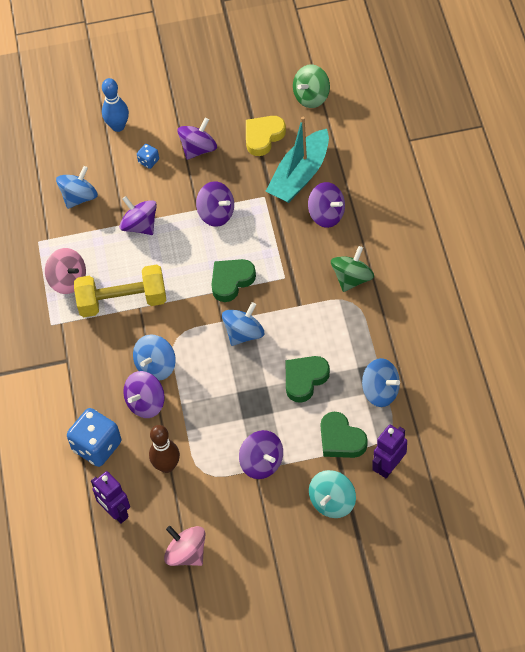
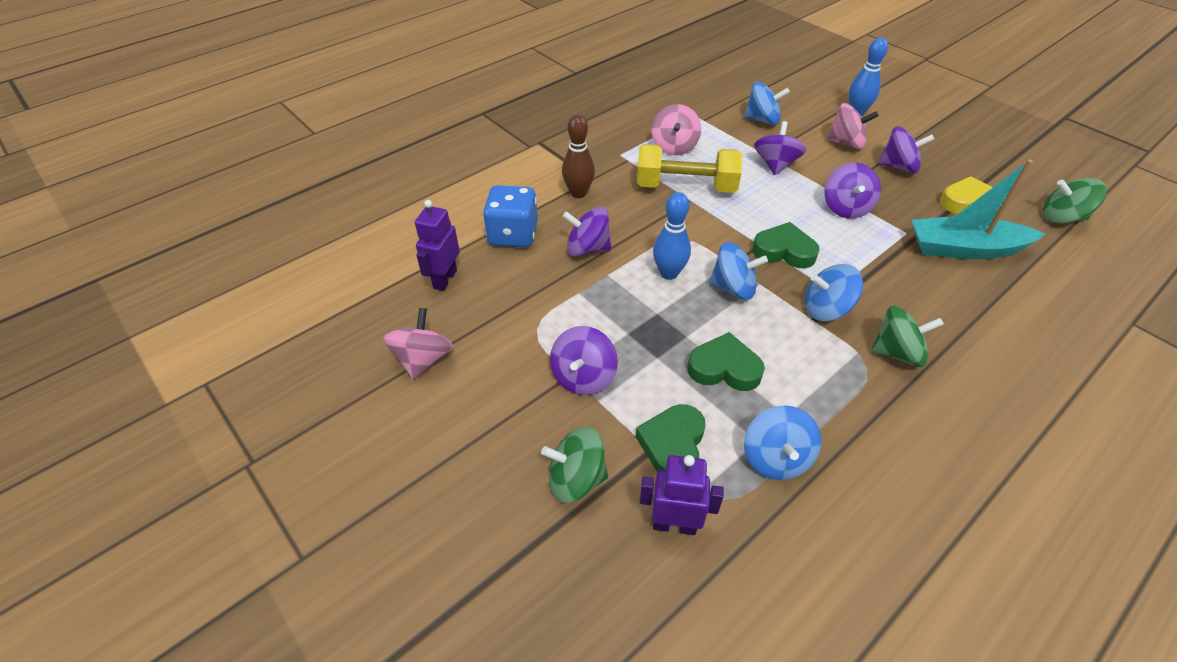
camera: 55 degrees right, 10 degrees down
yellow dumbbell [74,264,167,317] -> yellow dumbbell turned 45 degrees counterclockwise [637,144,743,193]
blue spinning top [133,334,176,381] -> blue spinning top moved to [805,264,863,321]
blue dice [137,144,159,169] -> pink spinning top [827,103,878,149]
brown bowling pin [149,425,180,473] -> brown bowling pin moved to [562,114,595,198]
purple spinning top [308,182,345,228] -> none
turquoise spinning top [309,470,356,518] -> green spinning top [541,426,608,503]
none -> blue bowling pin [653,192,691,280]

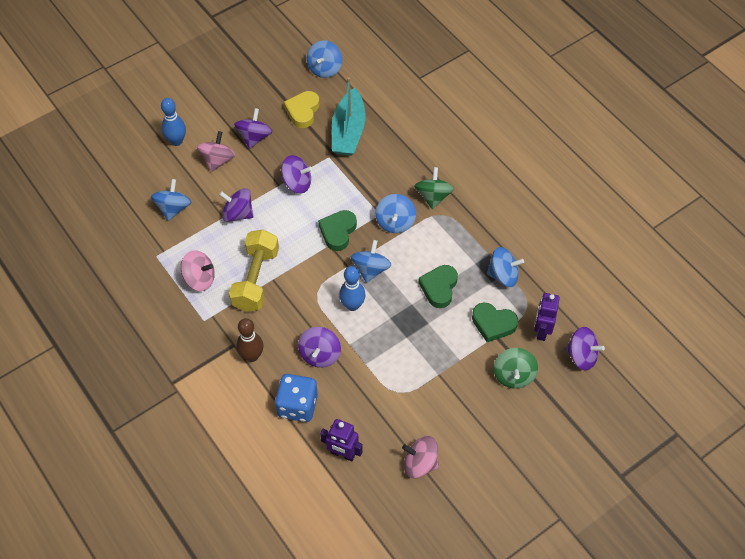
camera: 85 degrees left, 10 degrees up
purple spinning top [550,326,618,395] -> purple spinning top moved to [565,327,605,371]
green spinning top [1043,178,1107,223] -> blue spinning top [307,40,342,78]

